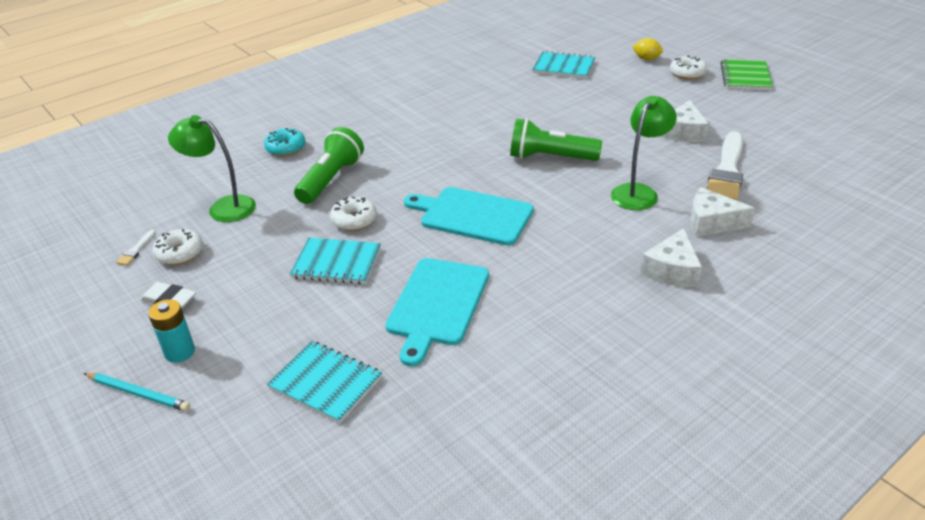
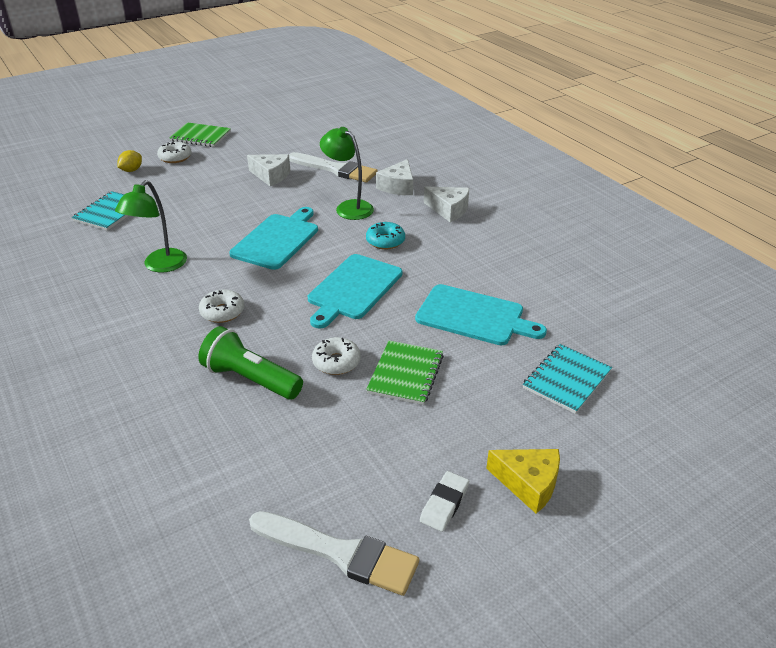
camera: 85 degrees left, 0 degrees up
turquoise pencil [84,373,190,411] -> none
white brush [116,230,156,266] -> white brush [249,511,419,596], size x2.43
turquoise battery [148,299,195,363] -> yellow cheese [486,449,560,514]
white donut [152,229,203,265] -> white donut moved to [199,289,245,323]
green lamp [168,115,256,222] -> green lamp moved to [115,180,187,272]
turquoise donut [264,128,306,156] -> turquoise donut moved to [366,222,405,250]
turquoise notebook [290,238,381,285] -> green notebook [366,341,444,405]
green flashlight [510,118,602,161] -> turquoise cutting board [229,207,318,270]

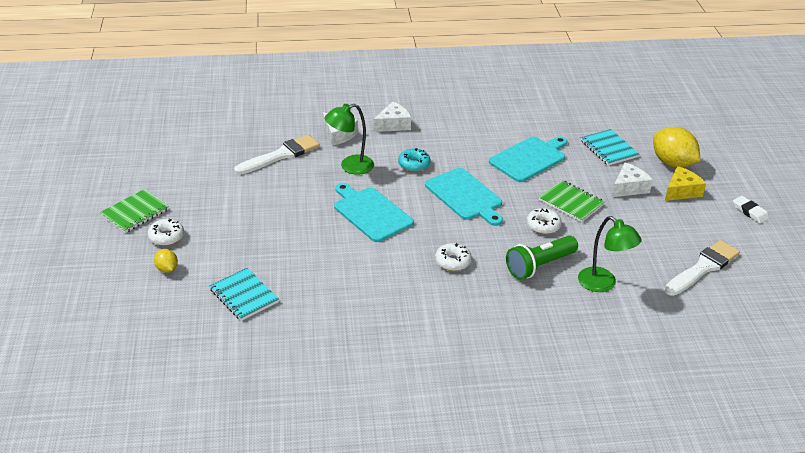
camera: 65 degrees left, 0 degrees up
green lamp [115,180,187,272] -> green lamp moved to [578,216,642,292]
white cheese [247,154,290,186] -> white cheese moved to [612,163,653,197]
white eraser [420,471,469,532] -> white eraser moved to [733,196,769,224]
none -> yellow lemon [653,127,701,168]

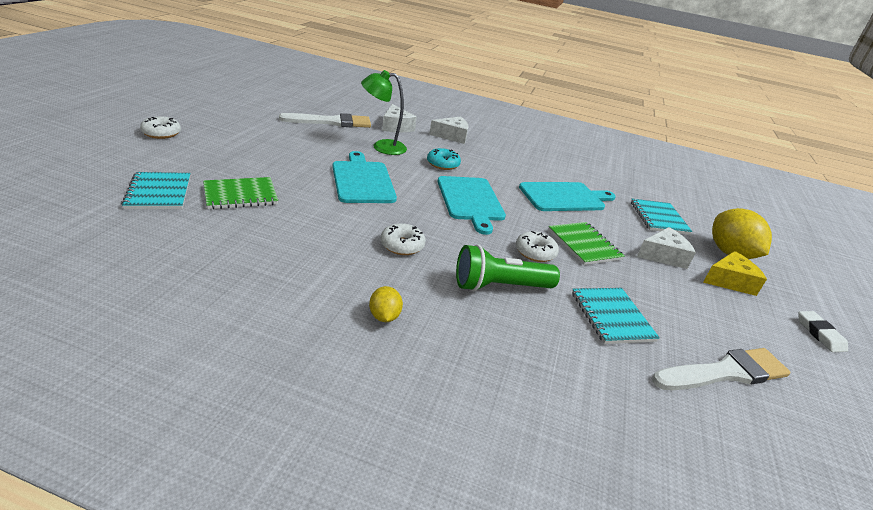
camera: 20 degrees right, 5 degrees down
green notebook [100,189,169,233] -> green notebook moved to [203,177,278,209]
yellow lemon [154,249,178,273] -> yellow lemon moved to [369,286,403,322]
green lamp [578,216,642,292] -> none
none -> turquoise notebook [572,288,660,344]

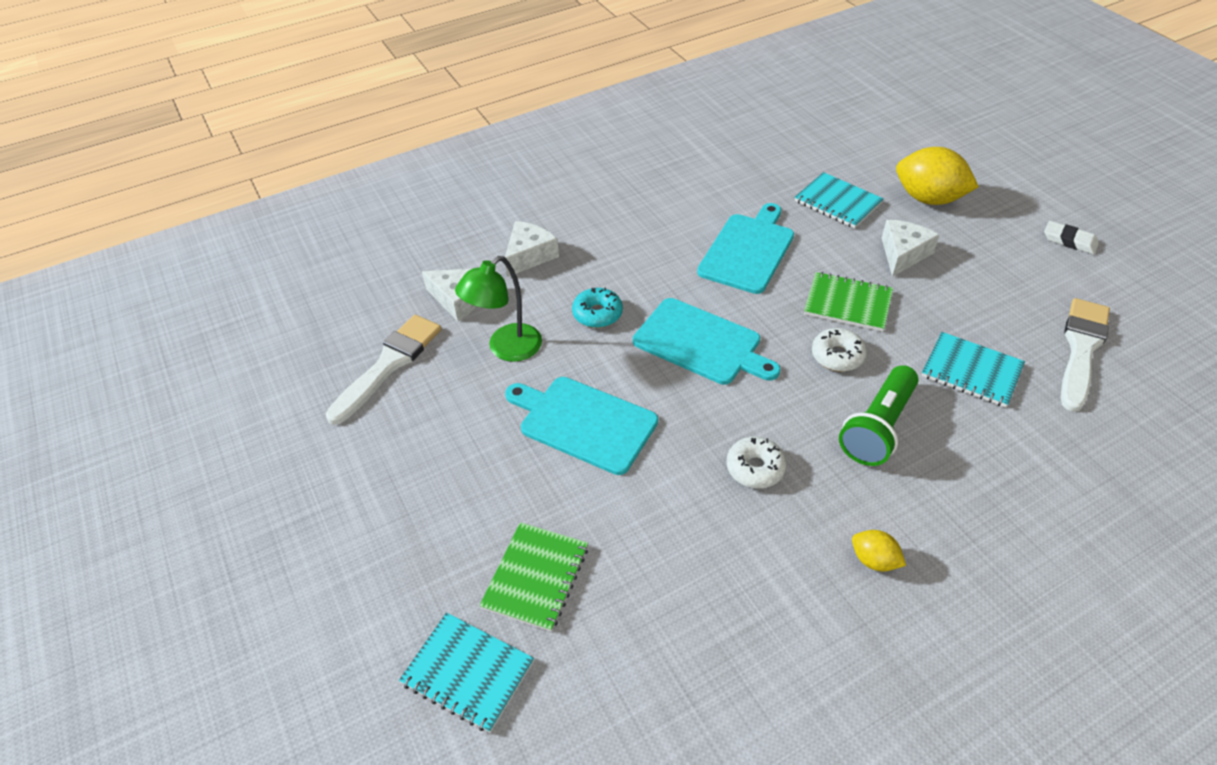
camera: 40 degrees left, 15 degrees up
white donut [140,116,181,139] -> none
yellow cheese [703,251,767,296] -> none

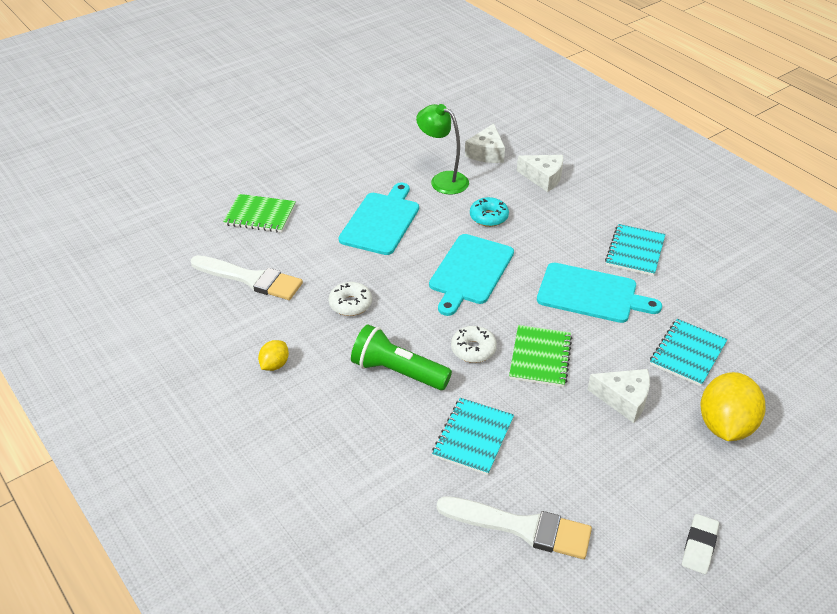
camera: 80 degrees right, 5 degrees down
white brush [326,315,441,425] -> white brush moved to [191,255,303,300]
turquoise notebook [399,612,534,733] -> turquoise notebook moved to [605,224,666,276]

